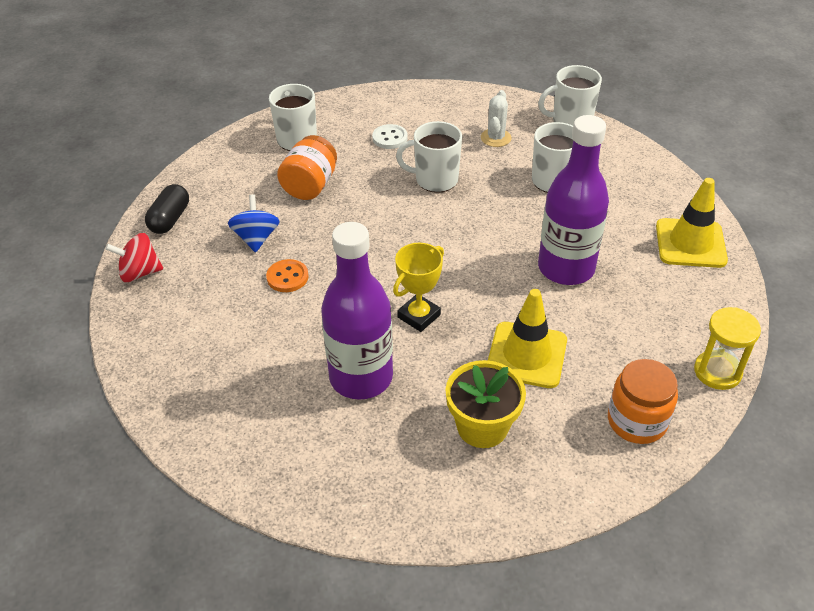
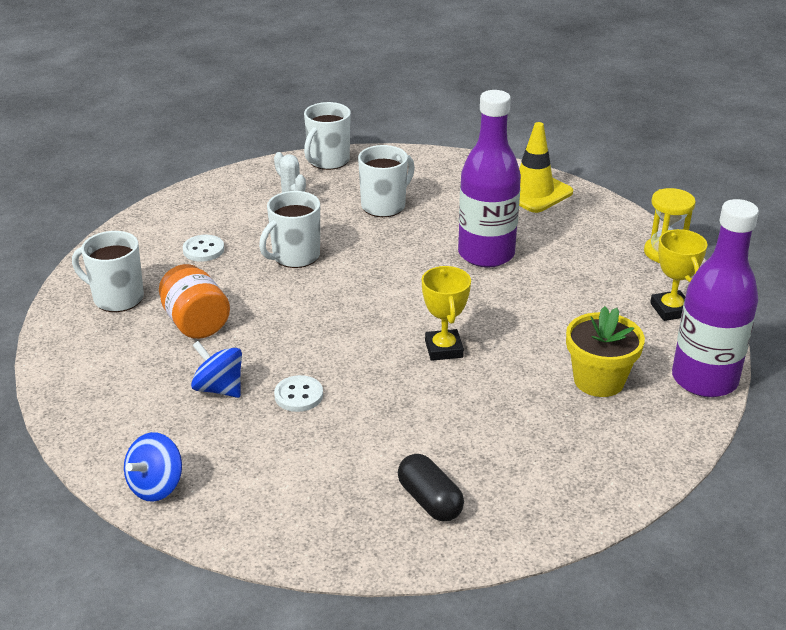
camera: 50 degrees left, 10 degrees down
red spinning top [105,233,163,282] -> blue spinning top [124,432,182,502]
black capsule [145,184,189,234] -> black capsule moved to [398,454,464,522]
orange button [266,259,309,292] -> white button [274,375,323,412]
purple bottle [321,222,393,400] -> purple bottle moved to [672,199,759,397]
yellow traffic cone [488,289,567,388] -> none
orange jar [608,359,678,444] -> yellow trophy [650,229,708,321]

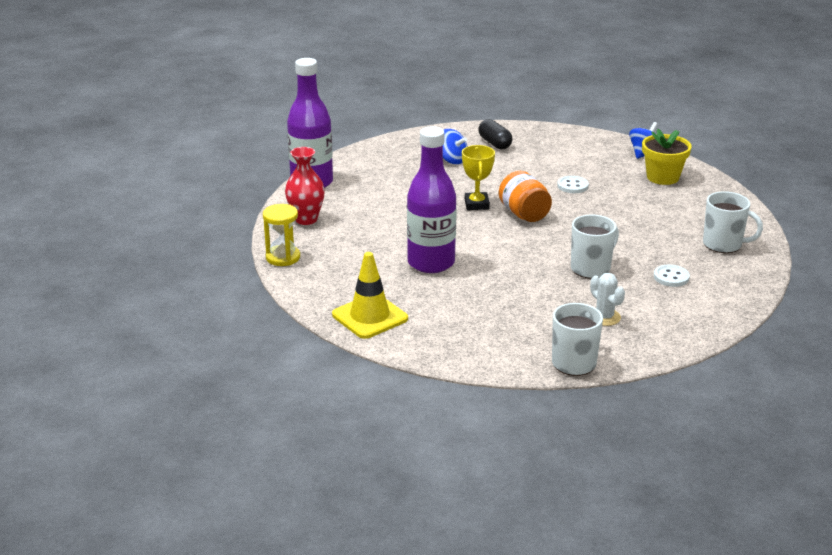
camera: 175 degrees left, 5 degrees down
orange jar [159,264,230,339] -> orange jar moved to [499,171,552,222]
blue spinning top [191,341,242,398] -> blue spinning top moved to [443,129,468,164]
white mug [358,145,415,217] -> none
yellow flower pot [566,306,645,397] -> yellow flower pot moved to [642,129,692,185]
yellow trophy [650,229,708,321] -> red vase [285,147,325,225]

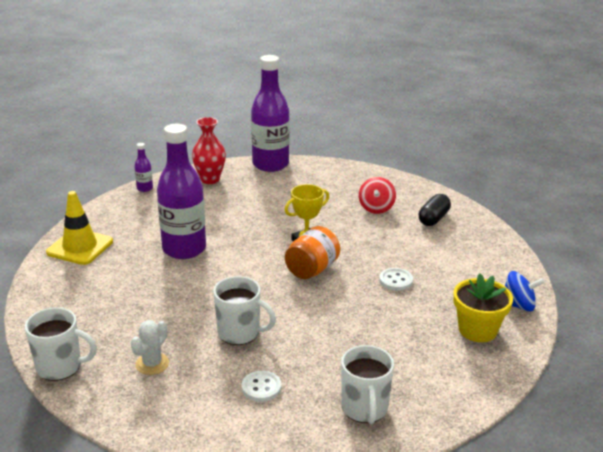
camera: 60 degrees right, 0 degrees up
yellow hourglass [263,204,300,266] -> purple bottle [134,143,153,192]
blue spinning top [443,129,468,164] -> red spinning top [359,177,396,214]

